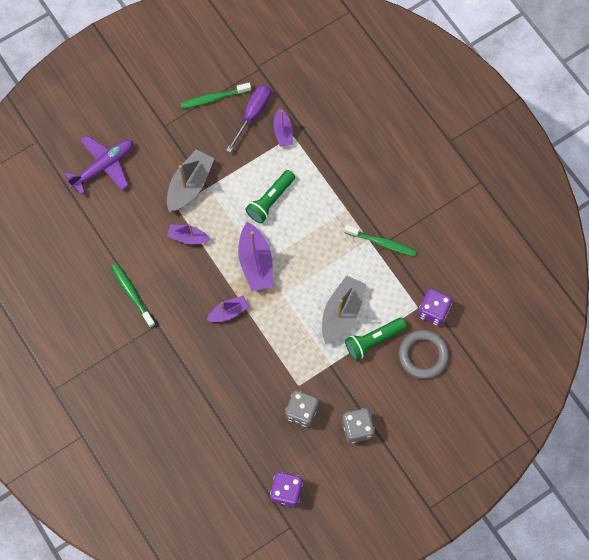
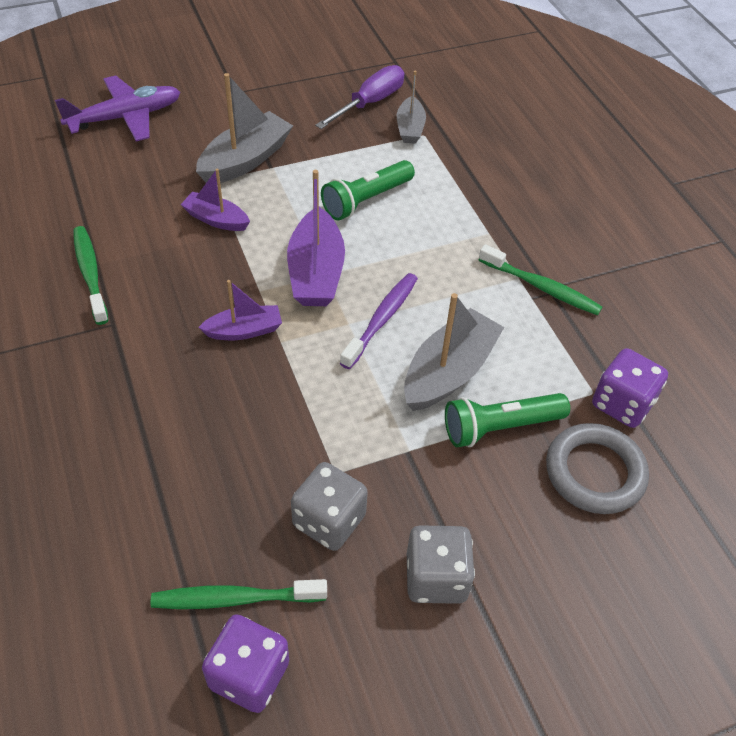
camera: 10 degrees right, 20 degrees down
green toothbrush [180,83,251,109] -> green toothbrush moved to [151,579,327,609]
purple boat [273,108,293,147] -> grey boat [397,71,426,144]
none -> purple toothbrush [340,273,418,369]

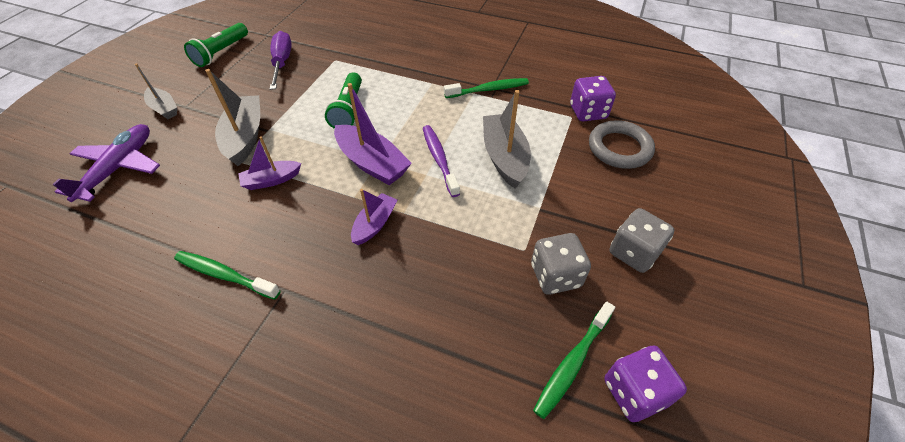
camera: 45 degrees left, 0 degrees up
grey boat [397,71,426,144] -> grey boat moved to [135,63,177,119]
green flashlight [445,393,570,447] -> green flashlight moved to [184,23,248,67]

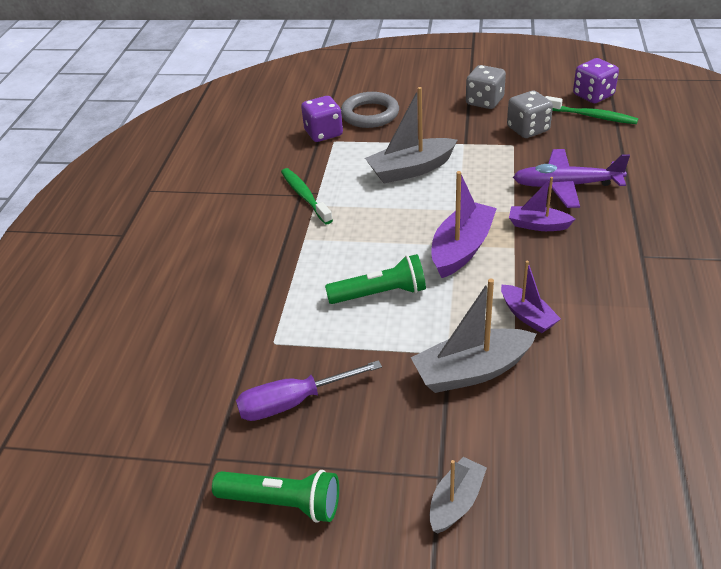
camera: 100 degrees left, 10 degrees down
purple plane [52,124,160,202] -> purple plane moved to [513,149,630,208]
green toothbrush [174,251,281,299] -> none
purple toothbrush [423,125,460,197] -> none

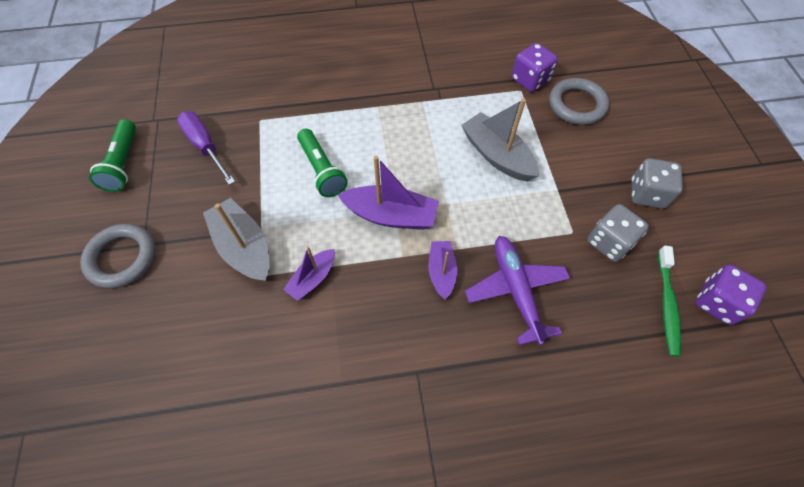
camera: 70 degrees right, 20 degrees up
green toothbrush [281,168,333,224] -> none
grey boat [430,457,487,534] -> grey ring [80,223,156,288]

